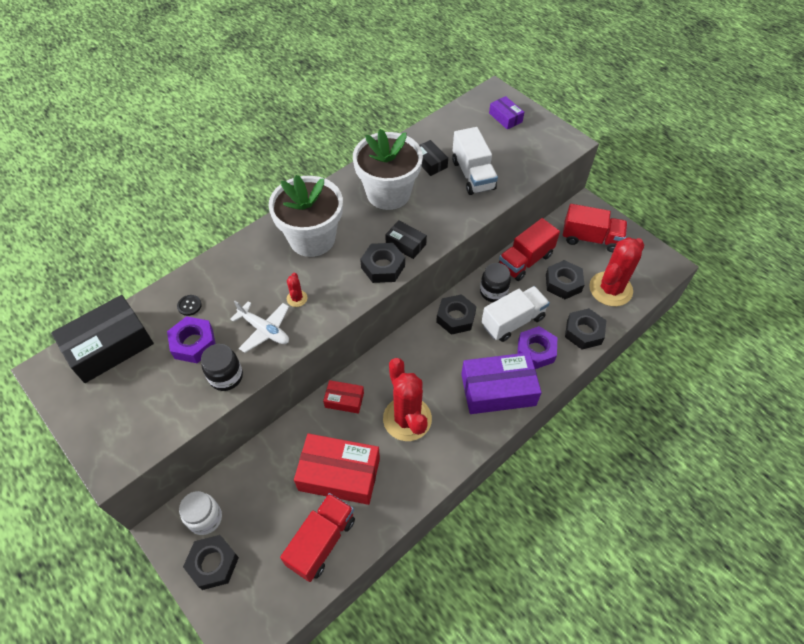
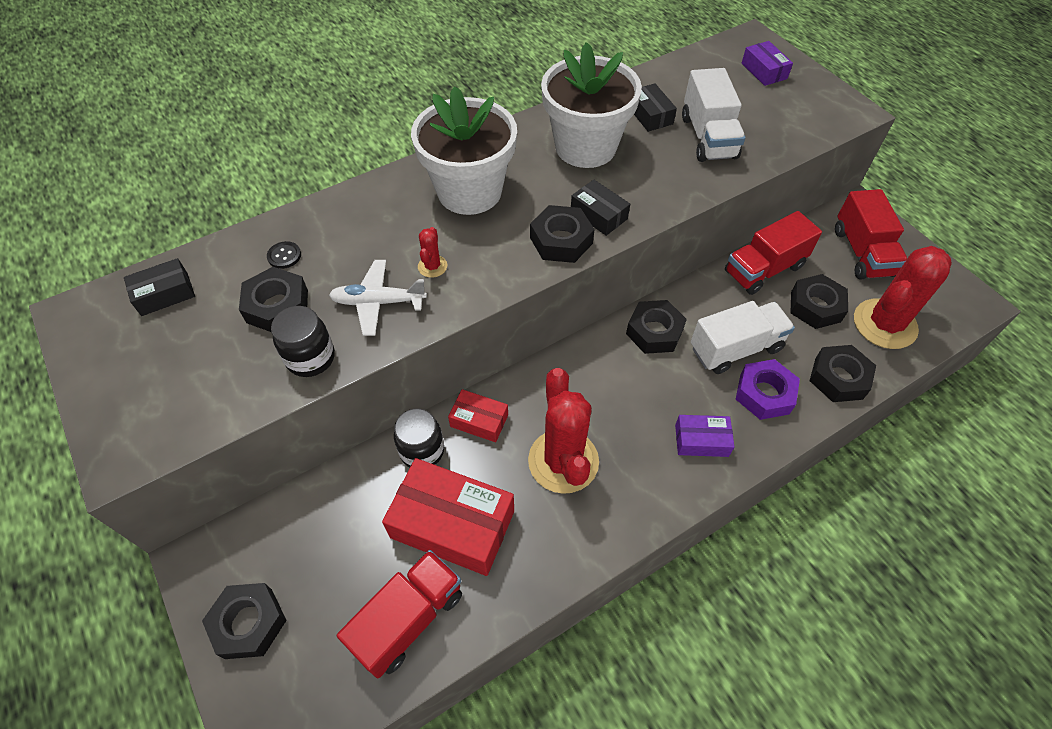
camera: 10 degrees right, 0 degrees up
black box [51,295,154,383] -> black box [124,258,195,316], size x0.51
purple nut [167,316,216,363] -> black nut [239,267,308,332]
white jar [179,491,222,535] -> none
white plane [230,301,289,353] -> white plane turned 135 degrees clockwise [329,260,427,336]
purple box [461,352,542,414] -> purple box [675,415,735,457], size x0.51
black jar [480,263,511,302] -> black jar moved to [394,409,444,467]
red truck [563,204,628,252] -> red truck turned 60 degrees clockwise [835,189,907,280]

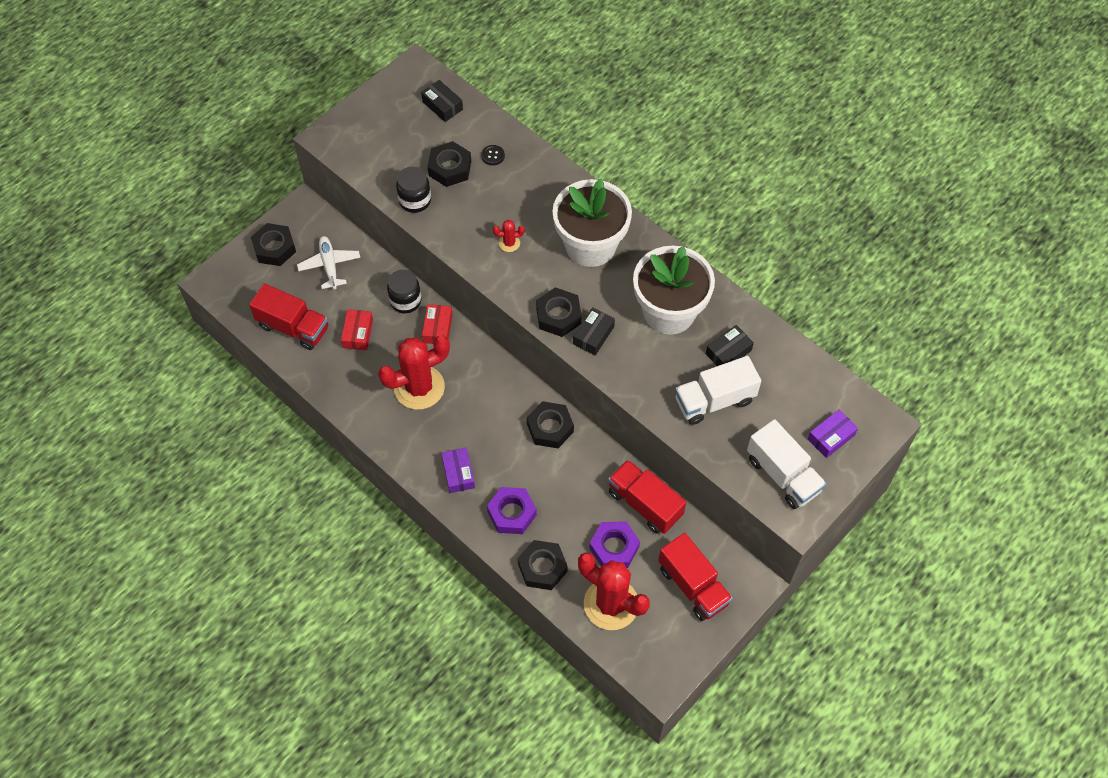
camera: 75 degrees right, 5 degrees up
white plane [329,260,427,336] -> white plane moved to [297,236,360,289]
red box [382,458,514,576] -> red box [341,309,373,350], size x0.51
white truck [691,301,795,374] -> white truck moved to [747,419,826,509]
black nut [791,274,848,329] -> purple nut [589,521,640,568]
red truck [835,189,907,280] -> red truck turned 105 degrees counterclockwise [658,533,733,621]

